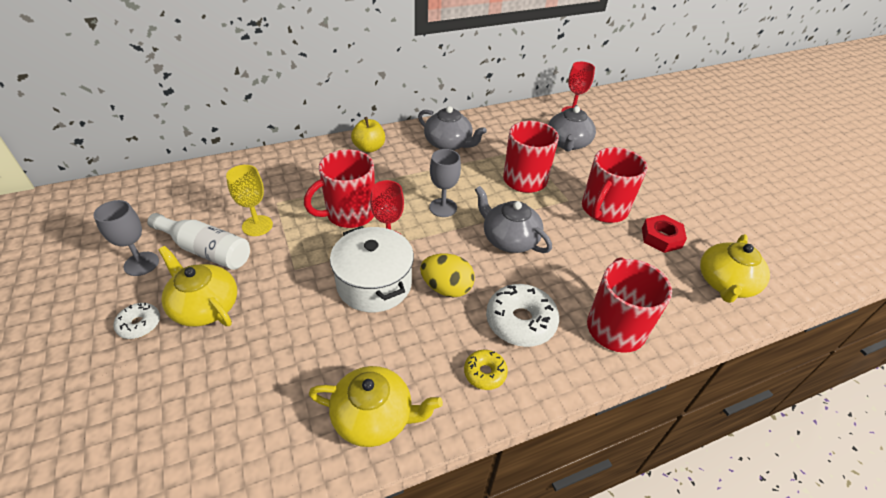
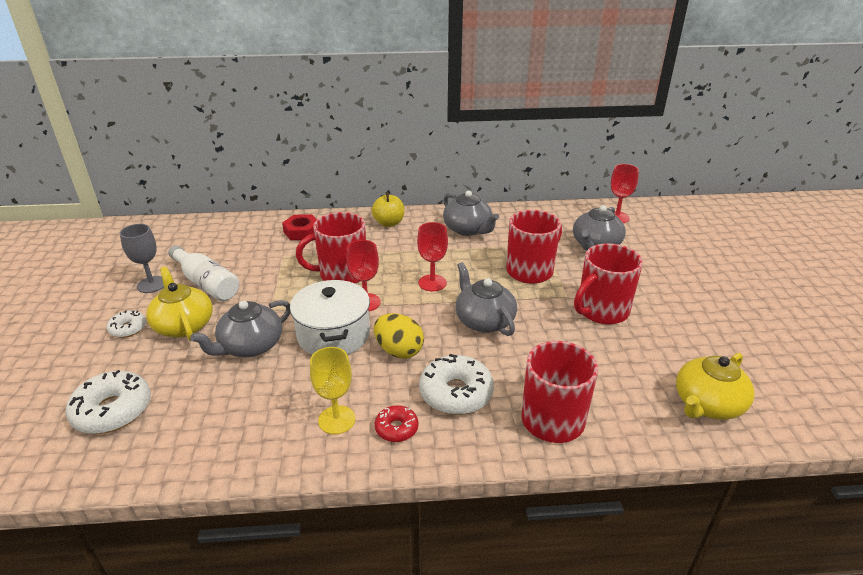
camera: 20 degrees right, 10 degrees down
yellow goblet [226,165,273,236] -> yellow goblet moved to [310,347,356,434]
yellow teapot [309,366,443,447] -> none
grey goblet [429,149,461,217] -> red goblet [417,222,448,291]
yellow donut [464,350,508,390] -> red donut [375,405,419,442]
red nut [642,215,687,253] -> red nut moved to [282,214,317,240]
none -> white donut [65,370,151,434]
none -> grey teapot [190,300,290,357]

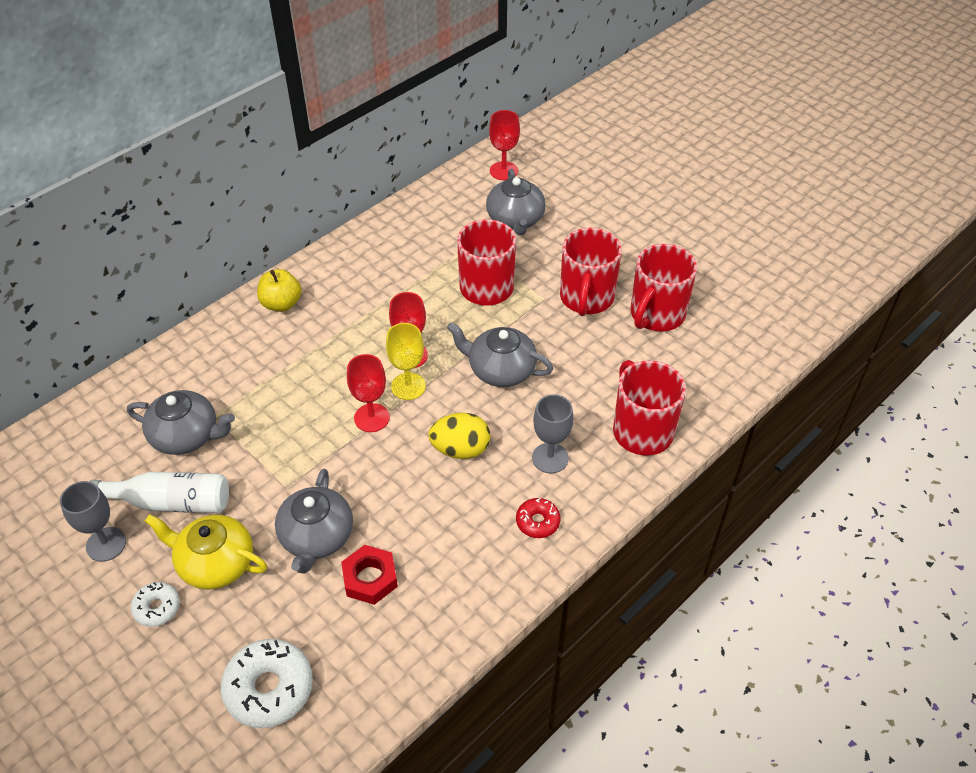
camera: 40 degrees left, 15 degrees up
red nut [282,214,317,240] -> red nut moved to [341,545,398,605]
white pot [290,280,370,355] -> none
red mug [296,212,366,284] -> red mug moved to [631,244,697,331]
yellow goblet [310,347,356,434] -> yellow goblet moved to [386,323,426,400]
white donut [419,354,494,415] -> grey goblet [532,394,574,473]
grey teapot [443,191,499,236] -> grey teapot moved to [127,390,235,455]
yellow teapot [676,353,755,420] -> none

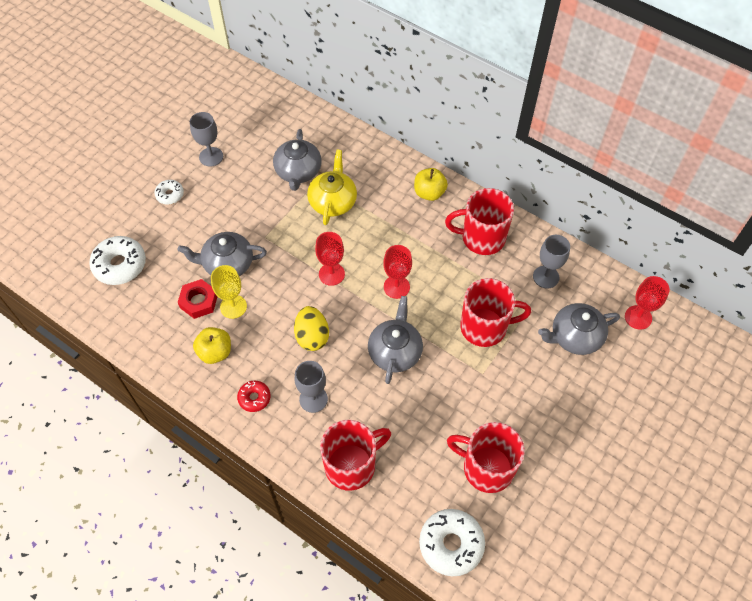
camera: 80 degrees right, 10 degrees up
white bottle [89,472,229,513] -> none
yellow teapot [145,514,267,589] -> yellow teapot moved to [307,150,357,225]
yellow goblet [386,323,426,400] -> yellow goblet moved to [211,265,247,319]
red mug [560,228,622,316] -> red mug moved to [445,188,514,255]
none -> yellow apple [193,327,231,364]
none -> white donut [419,509,485,576]
none -> grey goblet [533,235,570,289]

